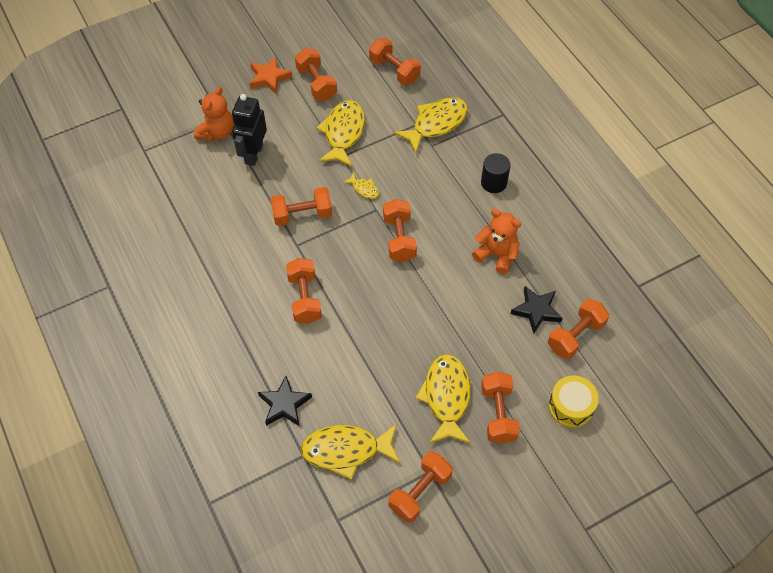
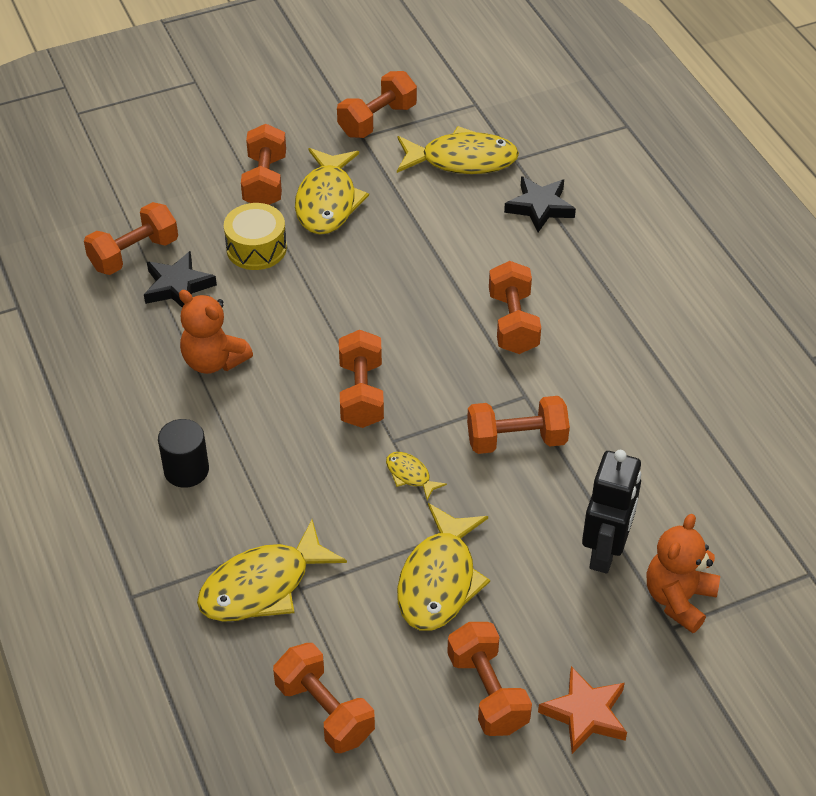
camera: 175 degrees left, 10 degrees down
yellow drum [549,375,599,428] -> yellow drum moved to [224,203,287,270]

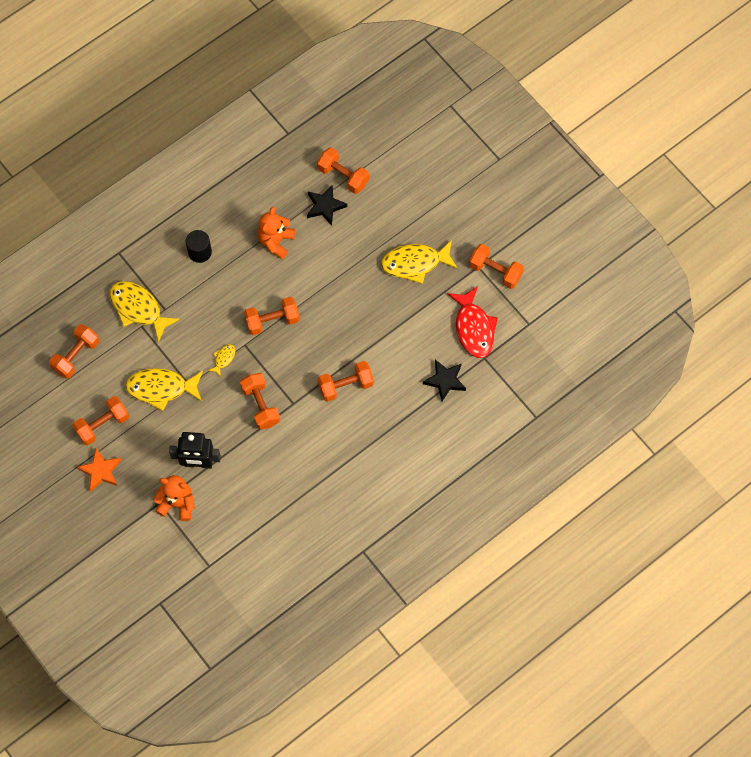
camera: 75 degrees right, 20 degrees up
yellow drum [224,203,287,270] -> none
orange dumbbell [241,124,286,205] -> none
yellow fish [397,126,519,174] -> red fish [447,286,498,358]

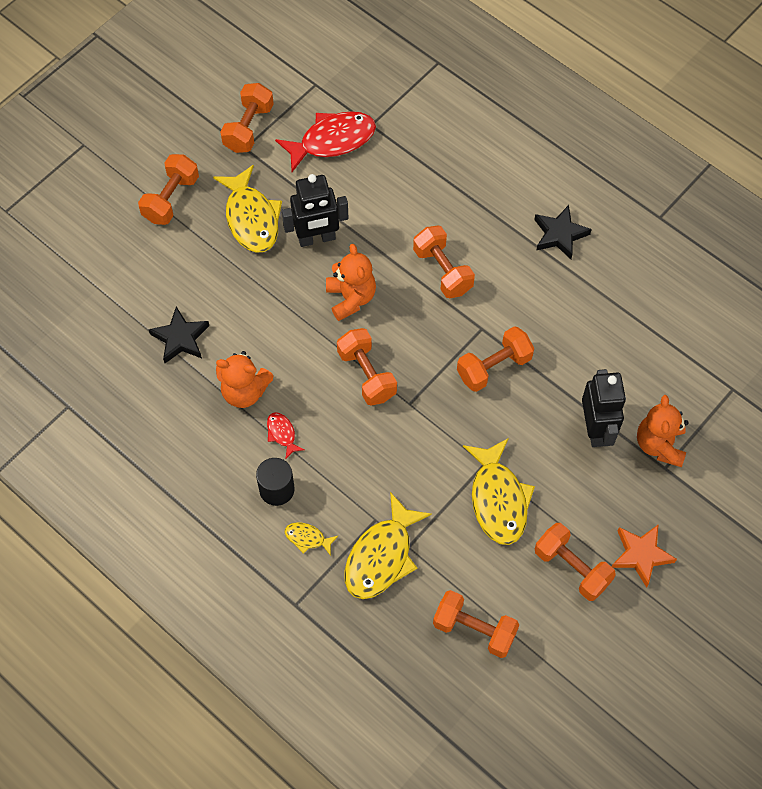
camera: 100 degrees left, 5 degrees down
yellow fish [208,344,235,377] -> yellow fish moved to [285,522,338,556]
orange dumbbell [317,147,369,194] -> orange dumbbell moved to [138,154,199,225]
black star [423,359,466,401] -> black star moved to [534,205,592,259]
none -> red fish [267,412,305,460]
none -> black robot [282,174,349,247]
none -> orange teddy bear [326,244,376,321]

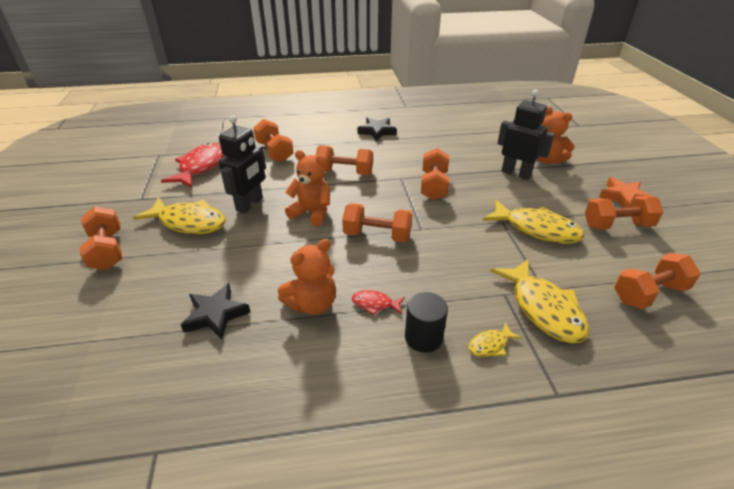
camera: 50 degrees left, 25 degrees down
orange dumbbell [220,83,274,153] -> orange dumbbell moved to [254,119,293,162]

